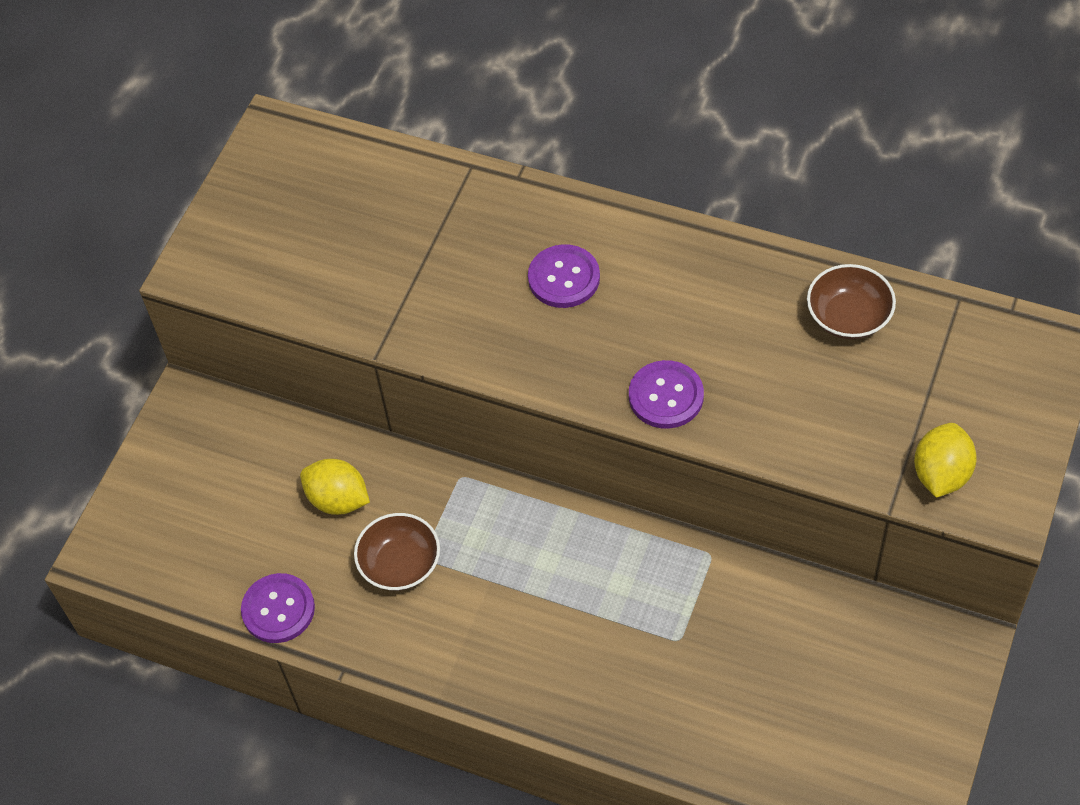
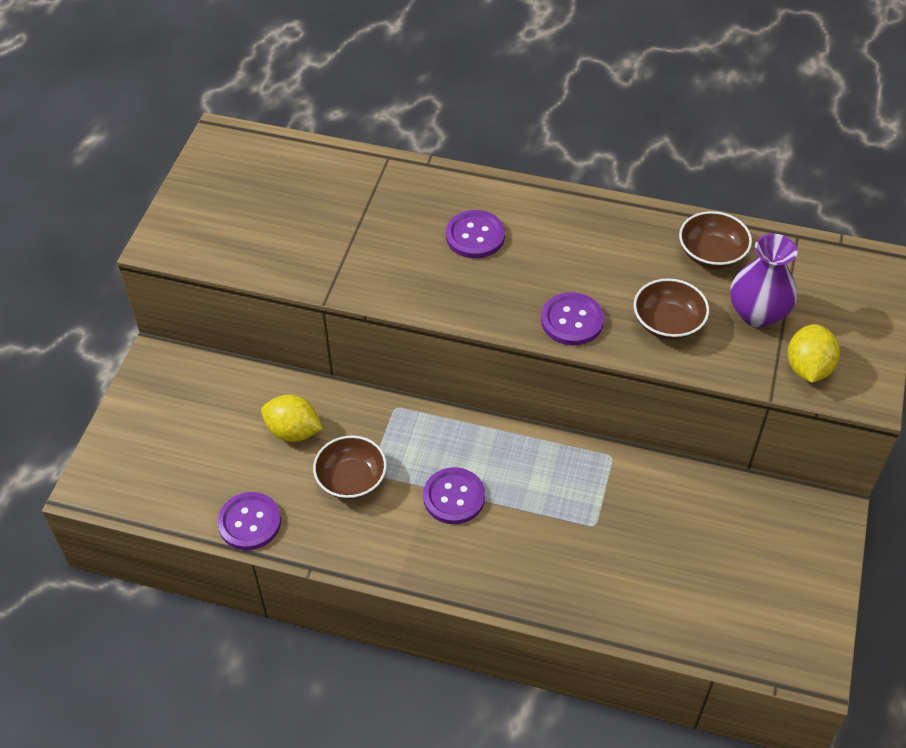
camera: 10 degrees left, 5 degrees down
none -> purple button [423,467,485,524]
none -> brown bowl [634,278,709,340]
none -> purple vase [730,234,797,327]

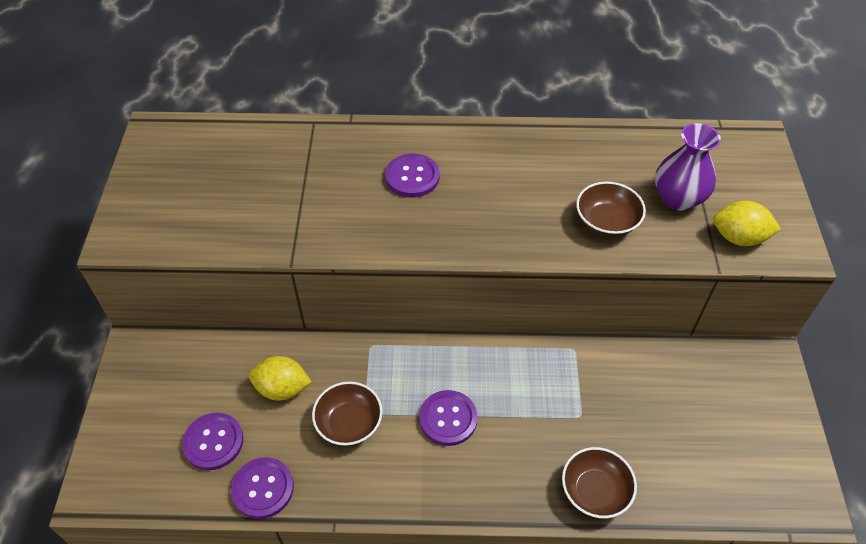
camera: 15 degrees left, 0 degrees up
purple button [541,292,604,345] -> purple button moved to [182,413,244,470]
brown bowl [679,211,752,269] -> brown bowl moved to [562,447,637,518]
yellow lemon [787,324,840,383] -> yellow lemon turned 75 degrees counterclockwise [713,201,781,246]

